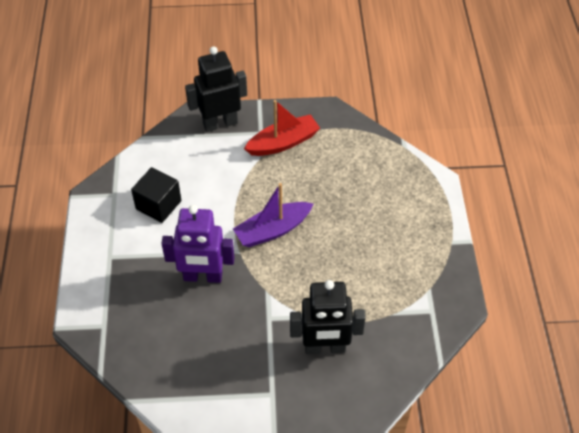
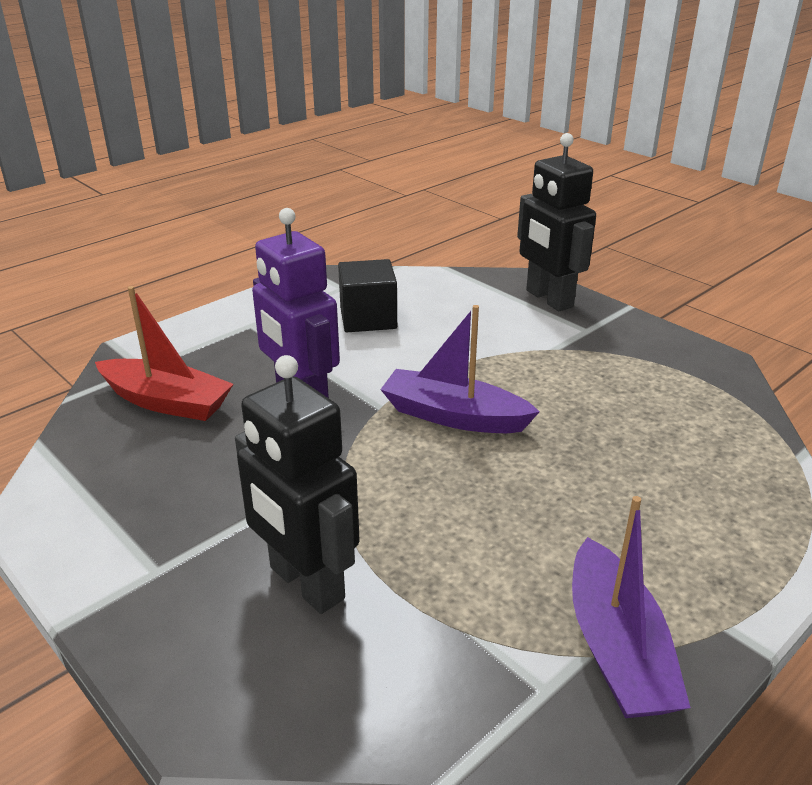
camera: 50 degrees right, 20 degrees down
black robot [185,46,247,132] -> black robot turned 150 degrees counterclockwise [517,133,596,311]
red boat [244,100,320,156] -> red boat moved to [95,286,233,421]
none -> purple boat [572,496,691,718]

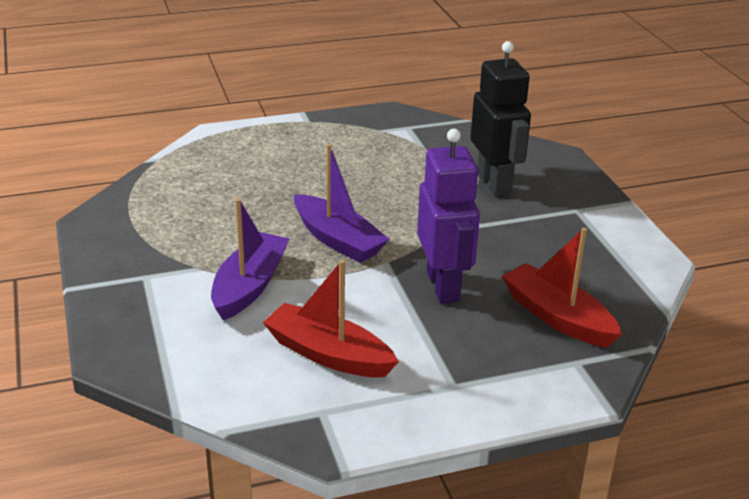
camera: 155 degrees left, 0 degrees up
black cube [338,259,397,332] -> red boat [263,260,399,377]
black robot [517,133,596,311] -> none
purple boat [572,496,691,718] -> purple boat moved to [211,198,290,320]

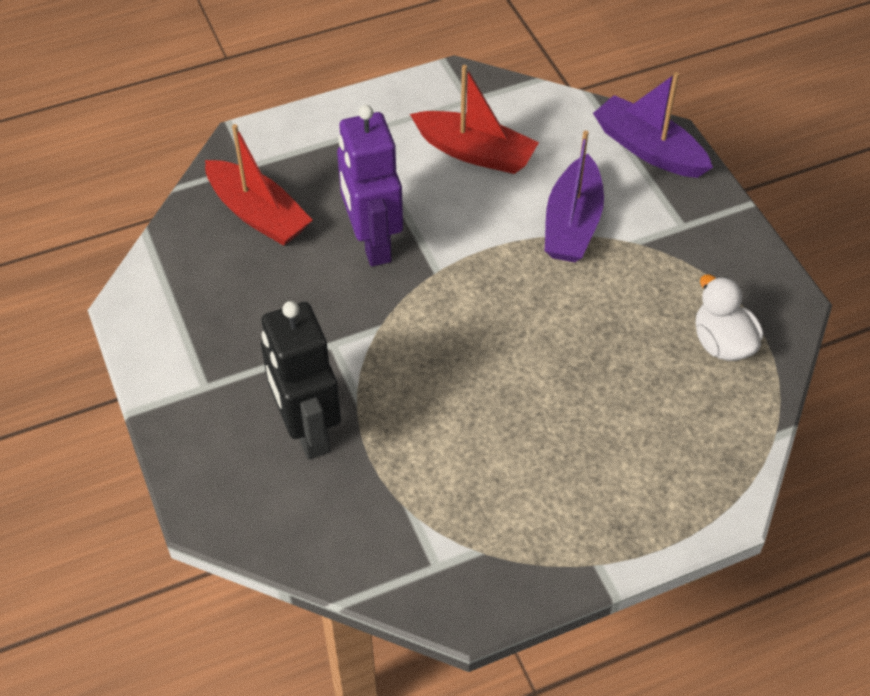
camera: 175 degrees right, 20 degrees up
purple boat [294,144,389,263] -> purple boat moved to [593,72,713,178]
none -> white duck [696,274,763,361]

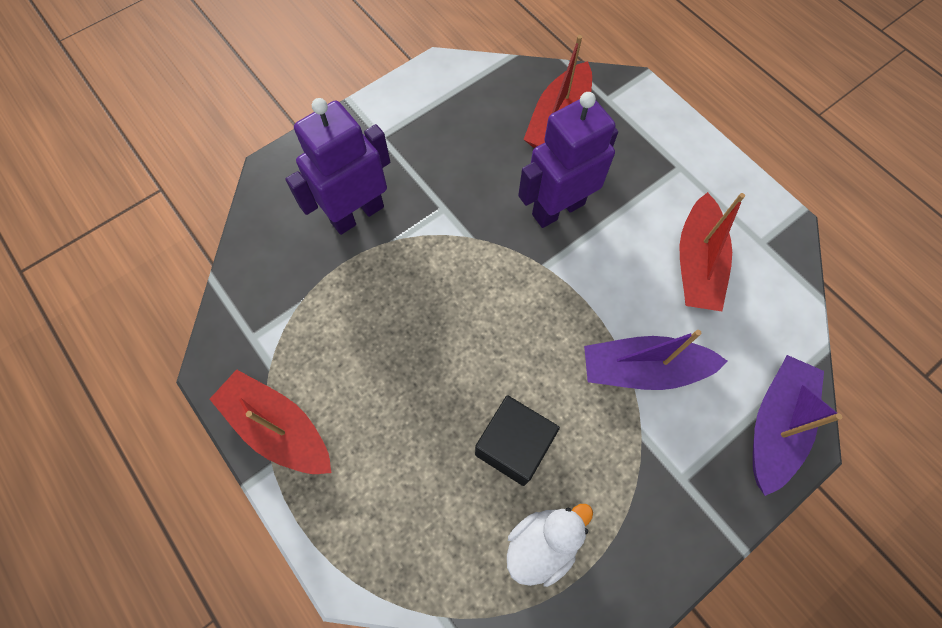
camera: 75 degrees right, 15 degrees up
black robot [261,301,341,459] -> purple robot [286,98,390,235]
none -> red boat [210,369,331,474]
none -> black cube [475,395,560,486]

